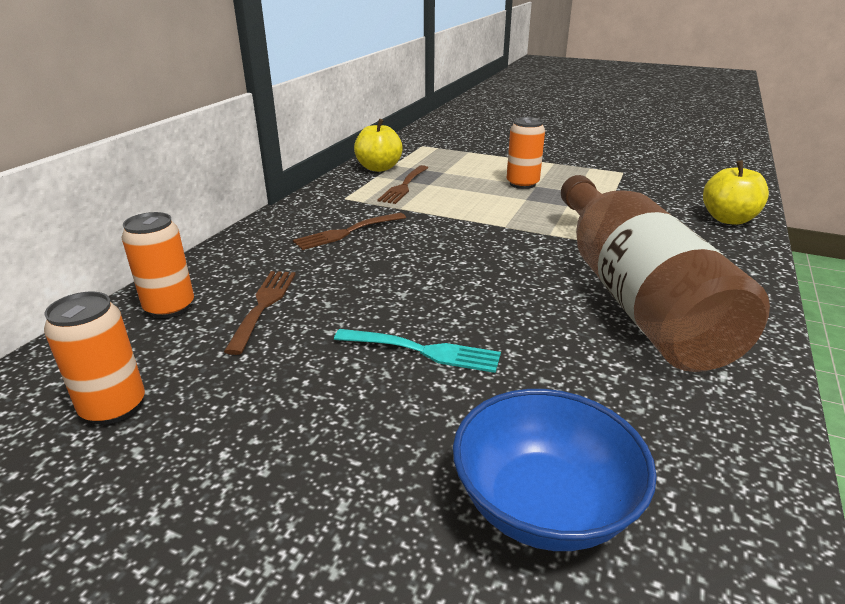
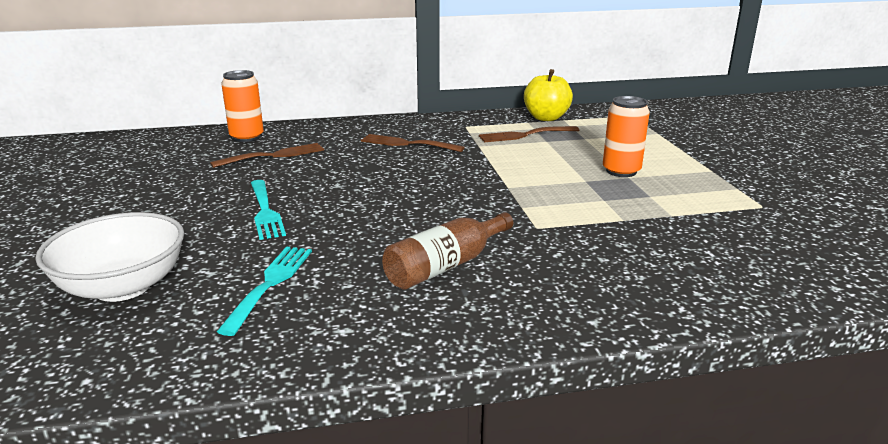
camera: 55 degrees right, 5 degrees down
orange can [44,292,145,424] -> none
blue bowl [453,389,657,551] -> white bowl [35,212,184,302]
brown bottle [561,175,770,372] -> brown bottle [382,212,513,289], size x0.46
yellow apple [703,160,769,225] -> none
none -> turquoise fork [217,246,312,336]

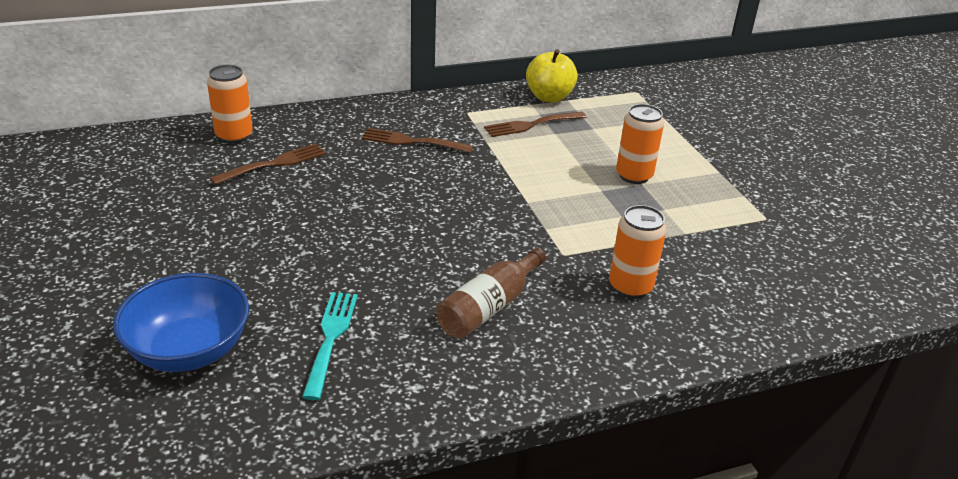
camera: 10 degrees left, 10 degrees up
white bowl [35,212,184,302] -> blue bowl [113,273,249,372]
turquoise fork [251,180,286,240] -> none
none -> orange can [609,205,667,298]

